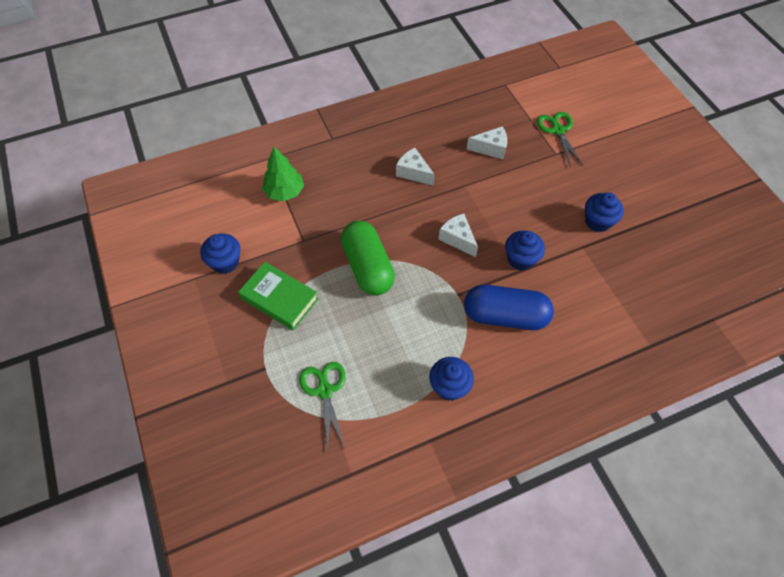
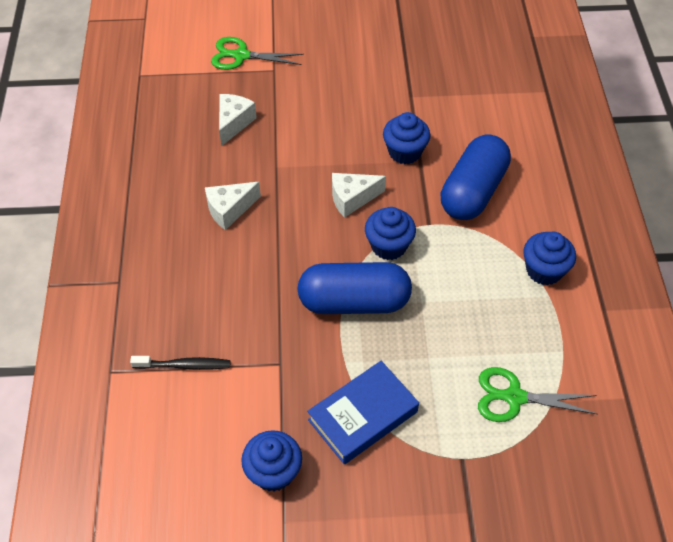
camera: 70 degrees left, 5 degrees down
green book [238,262,318,330] -> blue book [307,361,419,464]
green tree [262,147,304,201] -> black toothbrush [130,356,231,370]
green capsule [341,221,395,296] -> blue capsule [297,262,412,314]
blue cupcake [585,193,624,232] -> blue cupcake moved to [365,207,416,260]

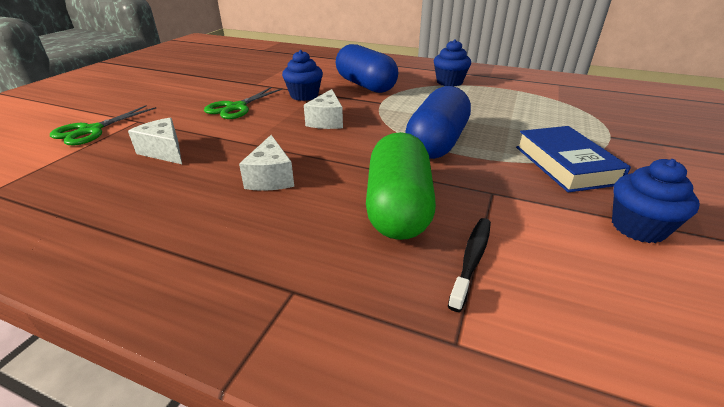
camera: 65 degrees left, 20 degrees down
blue cupcake [365,207,416,260] -> none
green scissors [478,367,597,422] -> green scissors moved to [204,87,282,119]
none -> green capsule [366,132,436,240]

